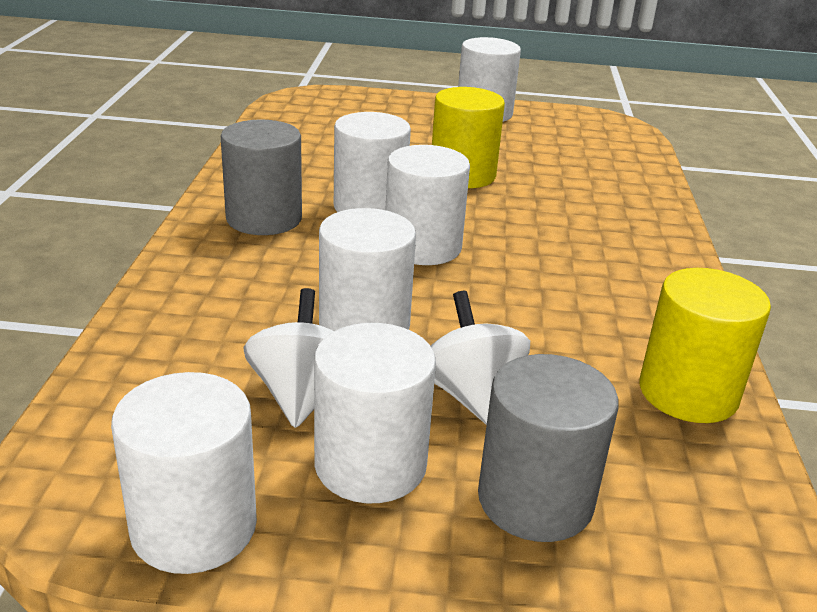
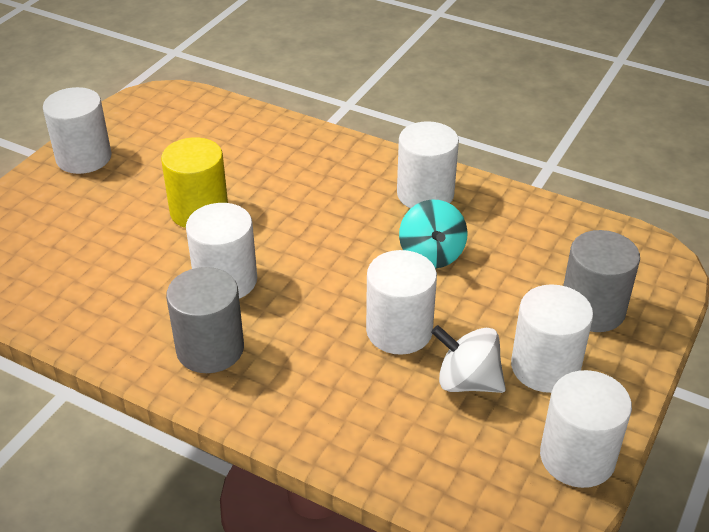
camera: 65 degrees left, 10 degrees up
white cylinder [386,145,470,265] -> white cylinder moved to [397,121,459,208]
white spinning top [431,291,530,425] -> none
yellow cylinder [640,268,771,423] -> none
none -> turquoise spinning top [399,200,468,269]

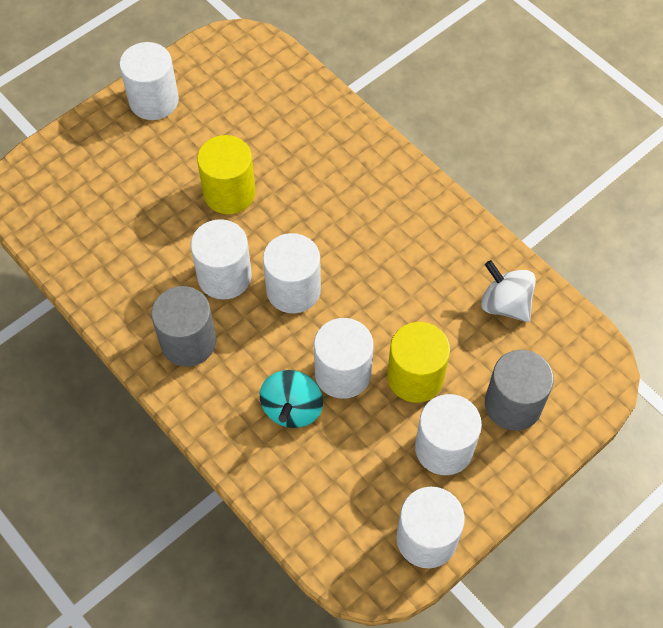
camera: 20 degrees right, 20 degrees up
white cylinder [397,121,459,208] -> white cylinder moved to [263,233,321,313]
turquoise spinning top [399,200,468,269] -> turquoise spinning top moved to [260,370,323,428]
white spinning top [431,325,506,393] -> white spinning top moved to [481,260,536,322]
none -> yellow cylinder [387,322,450,403]

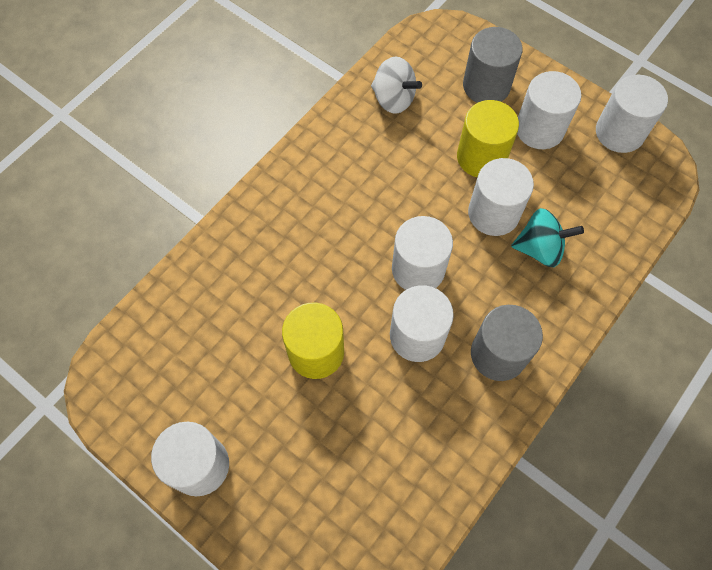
camera: 100 degrees left, 5 degrees up
white spinning top [481,260,536,322] -> white spinning top turned 90 degrees counterclockwise [371,56,422,114]

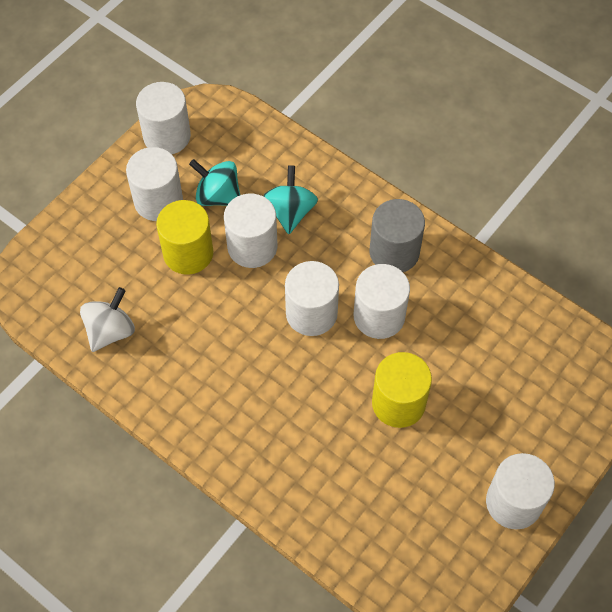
camera: 90 degrees left, 5 degrees down
grey cylinder [463,27,523,103] -> none
none -> turquoise spinning top [189,159,240,206]

